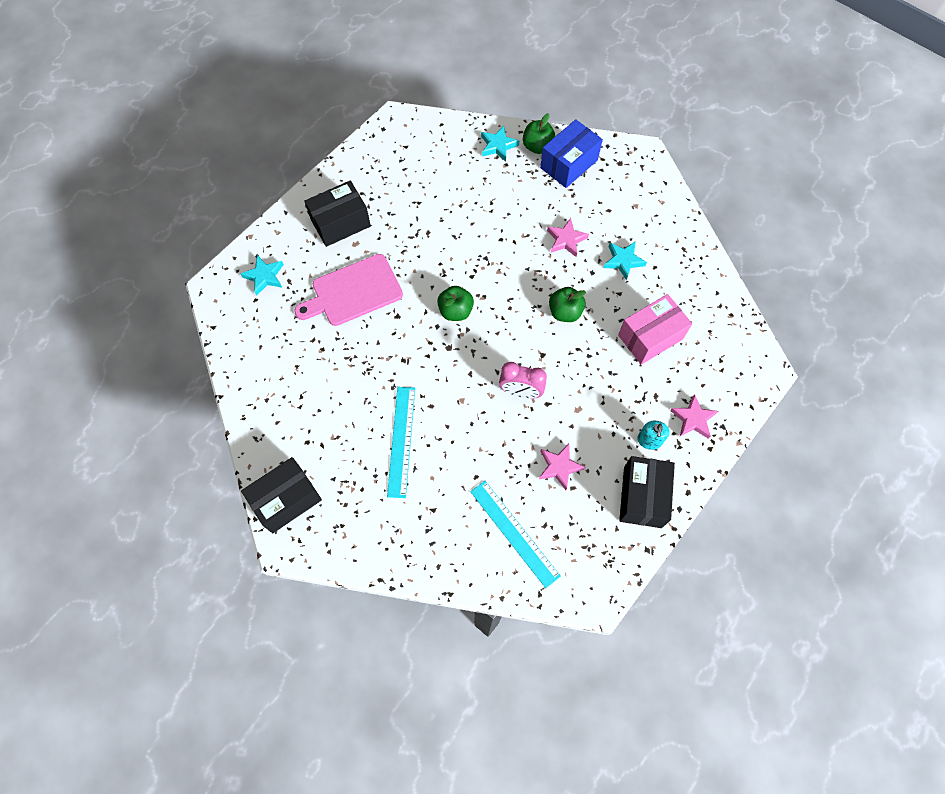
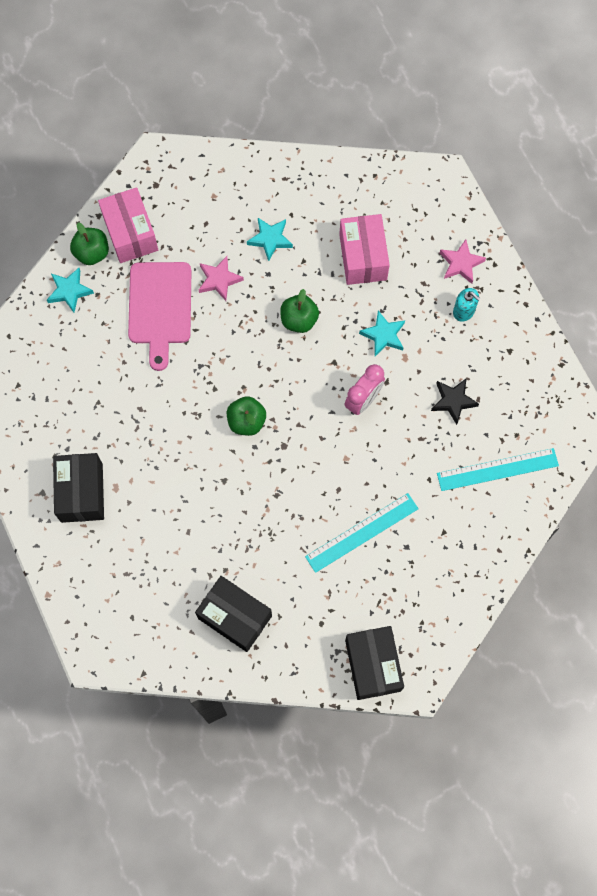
camera: 65 degrees left, 5 degrees up
turquoise star [241,255,284,295] -> turquoise star moved to [359,311,405,356]
pink cutting board [294,254,403,326] -> pink cutting board moved to [128,262,191,371]
turquoise ruler [387,387,415,498] -> turquoise ruler turned 60 degrees counterclockwise [305,493,419,573]
pink star [539,444,585,490] -> black star [431,379,479,425]
blue box [540,119,603,188] -> pink box [98,187,158,263]
black box [619,456,675,528] -> black box moved to [195,576,272,652]

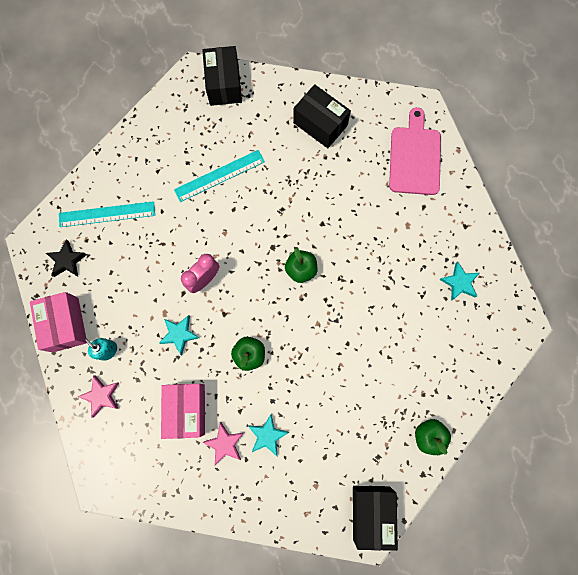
camera: 175 degrees left, 5 degrees up
turquoise star [47,268,94,313] -> turquoise star moved to [439,262,479,301]
black box [53,453,104,523] -> black box moved to [353,486,398,551]
pink box [98,187,158,263] -> pink box moved to [30,292,86,352]
pink cutting board [128,262,191,371] -> pink cutting board moved to [389,107,441,195]
pink star [199,256,244,301] -> pink star moved to [202,422,243,465]
black star [431,379,479,425] -> black star moved to [46,239,87,277]

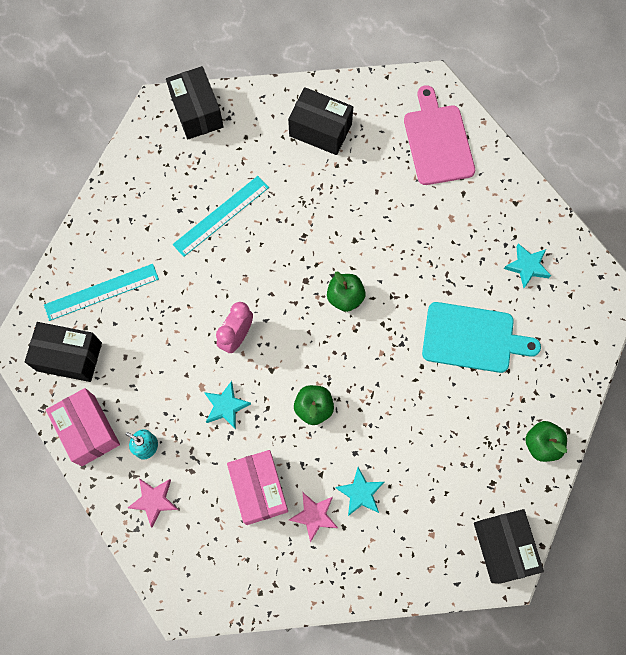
camera: 15 degrees left, 5 degrees down
black star [46,239,87,277] -> black box [25,322,102,382]
none -> turquoise cutting board [422,302,541,373]

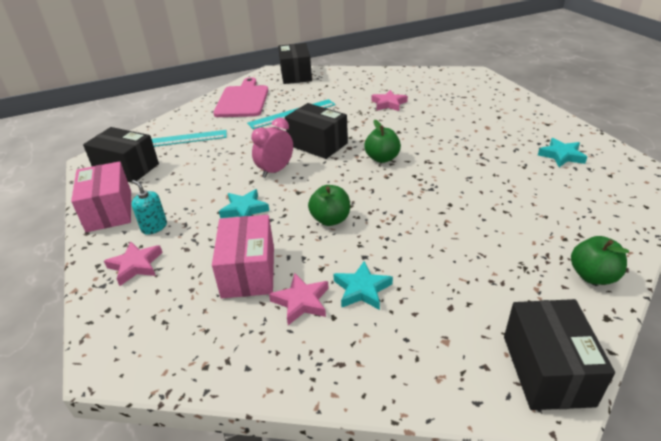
camera: 15 degrees right, 35 degrees down
black box [288,87,353,155] -> black box moved to [285,103,348,159]
pink cutting board [404,85,475,185] -> pink cutting board moved to [213,77,268,117]
turquoise cutting board [422,302,541,373] -> none
none -> pink star [371,90,408,111]

